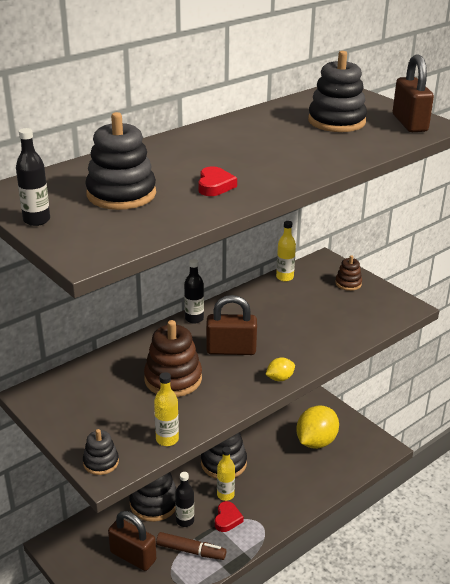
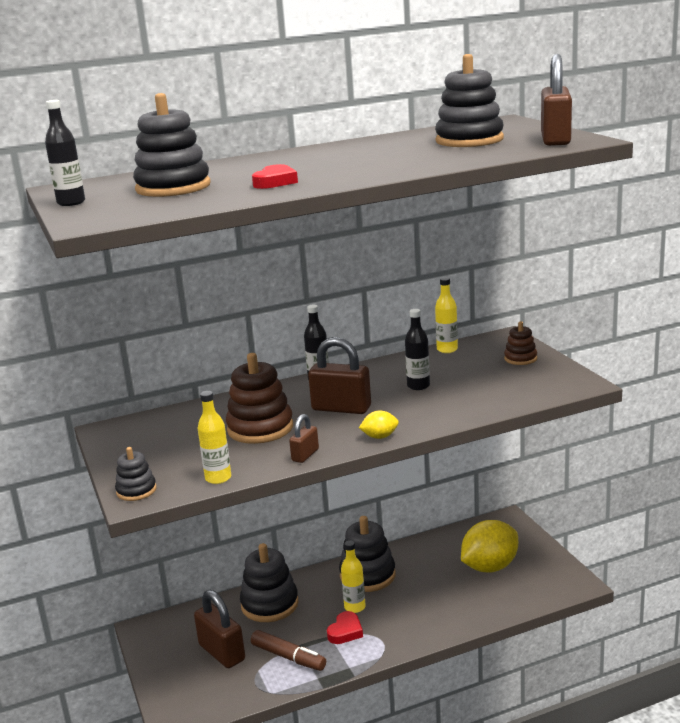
camera: 20 degrees right, 10 degrees down
black bottle [175,472,194,527] -> black bottle moved to [405,309,430,390]
none -> brown padlock [289,414,319,463]

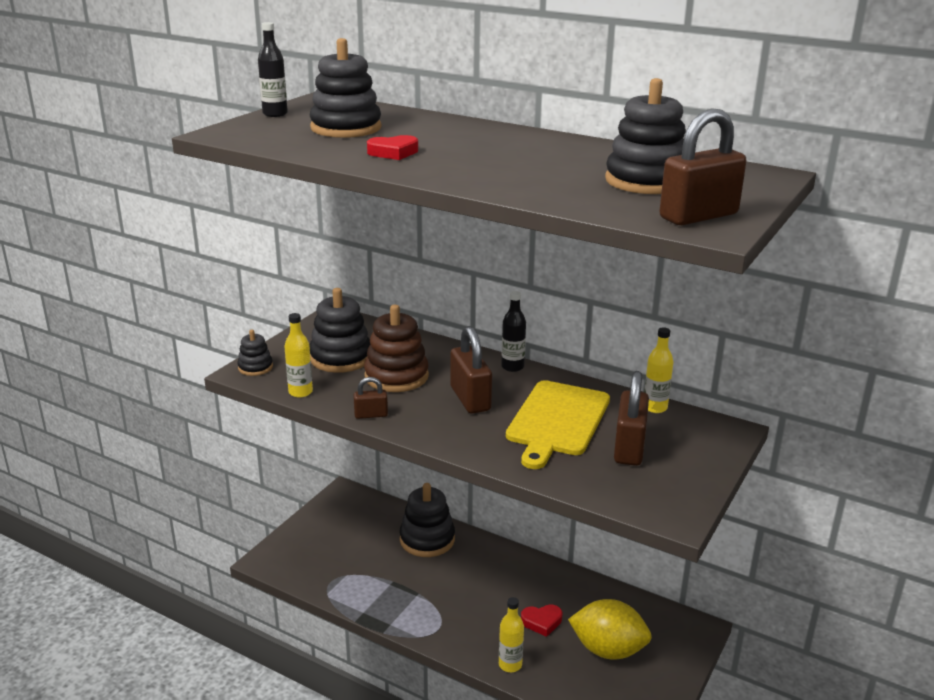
camera: 50 degrees right, 5 degrees up
brown padlock [194,590,245,668] -> brown padlock moved to [614,371,649,466]
brown marker [251,630,326,671] -> none
red heart [327,611,363,644] -> red heart moved to [521,604,562,637]
black stacking toy [339,516,396,592] -> black stacking toy moved to [309,288,370,373]
yellow bottle [341,541,366,613] -> yellow bottle moved to [499,597,524,672]
yellow lemon [359,410,399,439] -> none
black bottle [405,309,430,390] -> yellow cutting board [506,380,610,469]
brown stacking toy [504,321,537,365] -> none

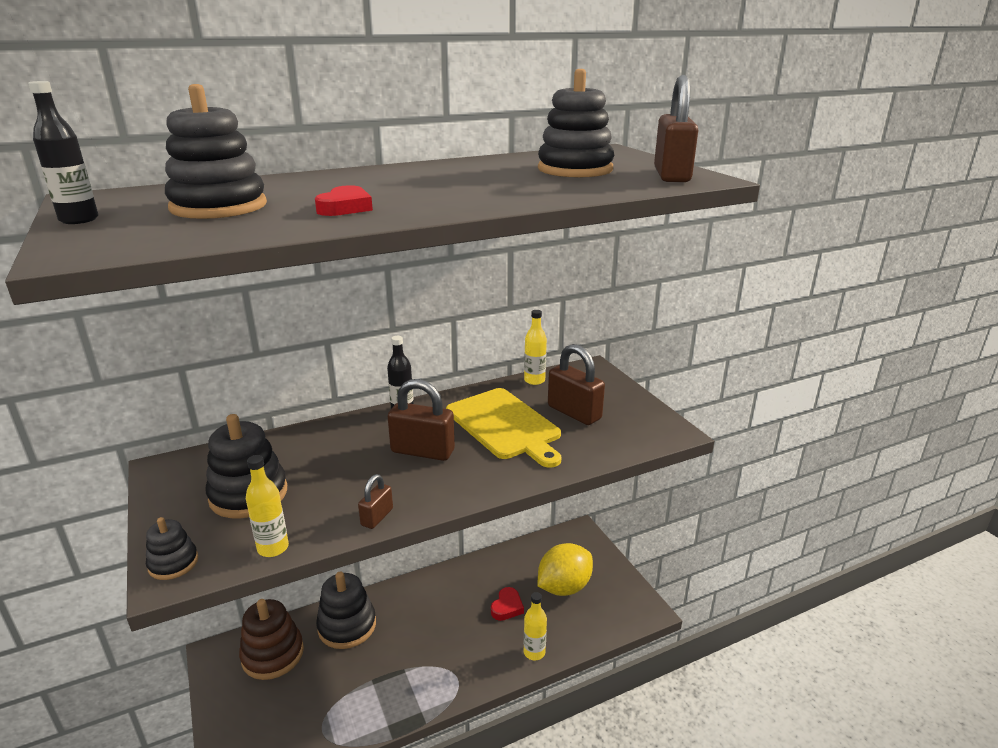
camera: 55 degrees left, 0 degrees up
brown stacking toy [364,305,429,392] -> brown stacking toy moved to [239,599,304,680]

